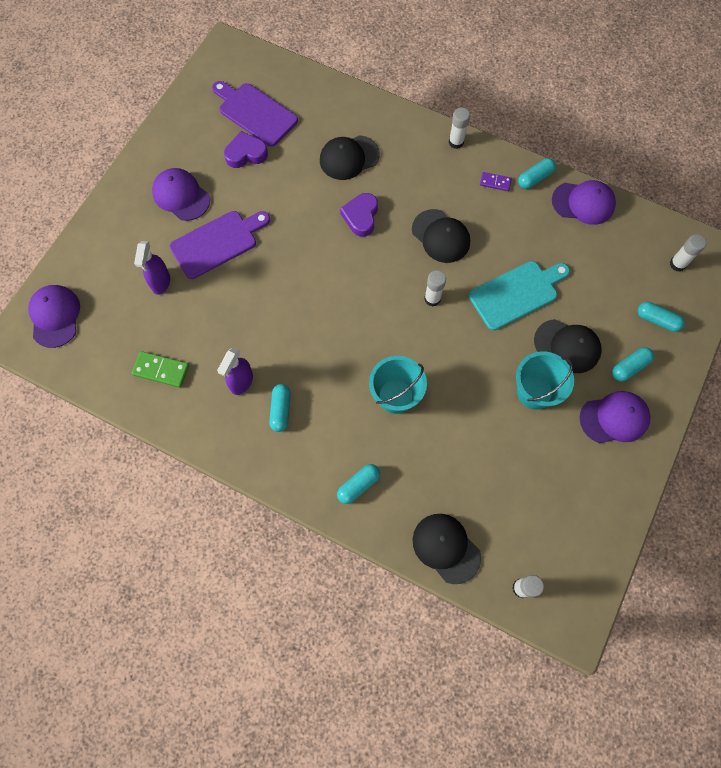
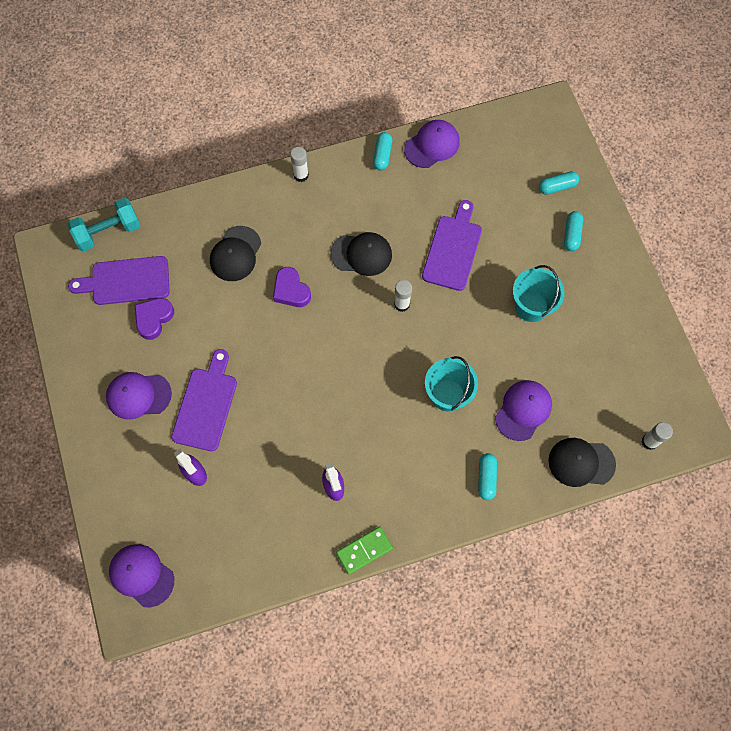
camera: 45 degrees left, 0 degrees up
green domino [132,351,189,388] -> green domino moved to [336,526,393,575]
turquoise capsule [269,384,291,432] -> none
turquoise cutting board [469,261,570,330] -> purple cutting board [422,200,482,291]
purple domino [480,172,512,191] -> none
black cap [534,319,602,373] -> none
purple cap [579,391,650,443] -> purple cap moved to [495,380,552,441]
white glue stick [670,234,706,272] -> none
none -> turquoise dumbbell [68,198,140,251]

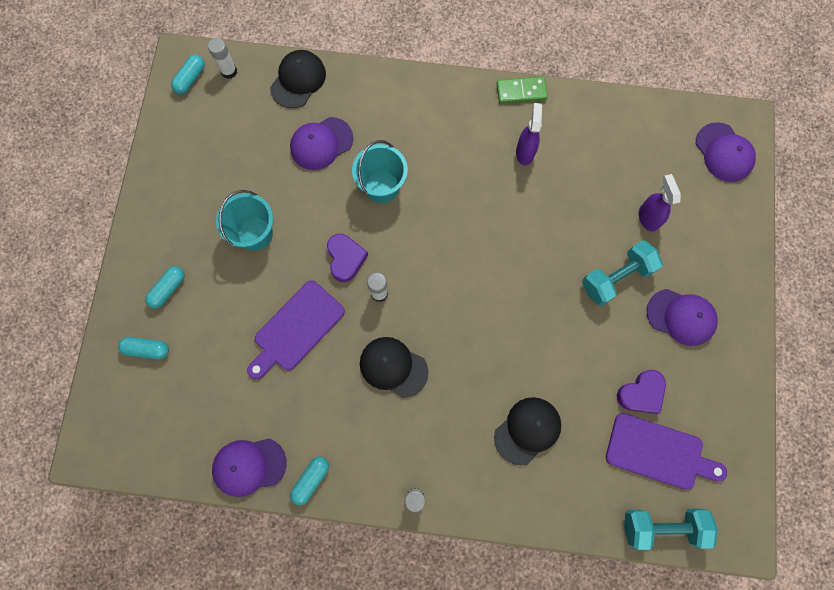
camera: 155 degrees left, 5 degrees up
purple cutting board [171,349,237,451] -> turquoise dumbbell [582,240,663,306]
purple heart [273,267,311,307] -> purple heart moved to [327,234,368,282]
turquoise capsule [478,453,497,500] -> turquoise capsule moved to [171,55,205,94]
black cap [548,438,616,487] -> black cap turned 90 degrees counterclockwise [270,50,326,108]

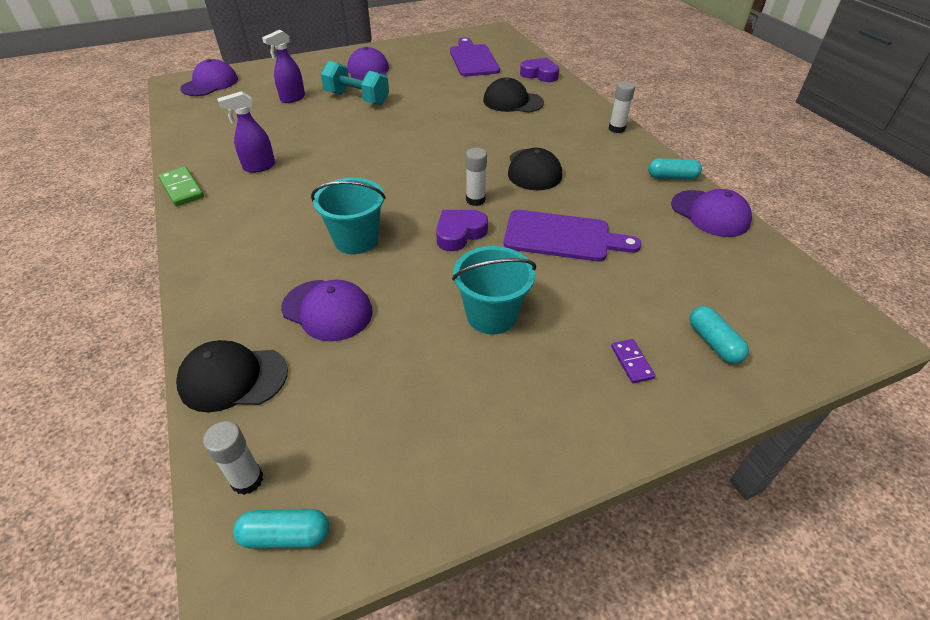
camera: 120 degrees left, 30 degrees down
turquoise capsule [145,266,185,309] -> purple domino [611,339,655,383]
purple heart [617,370,666,414] -> purple heart moved to [520,58,559,82]
turquoise dumbbell [624,508,718,550] -> none

